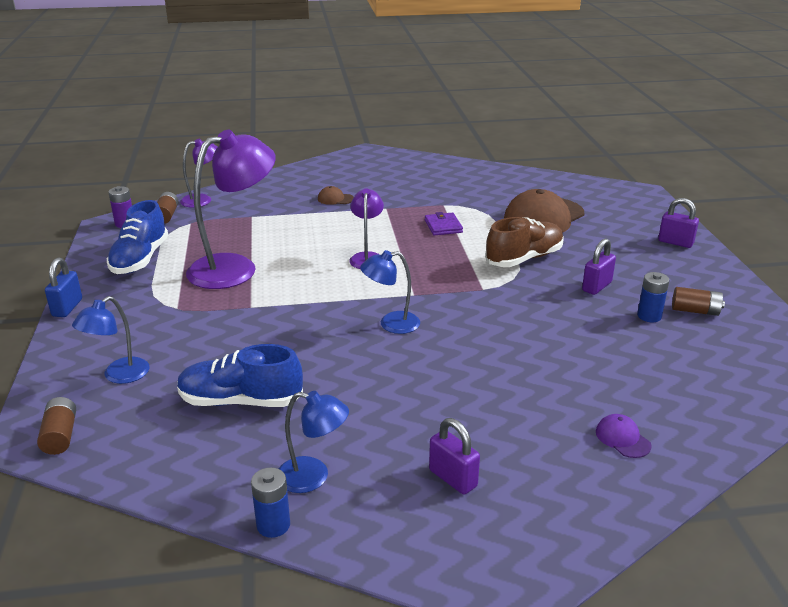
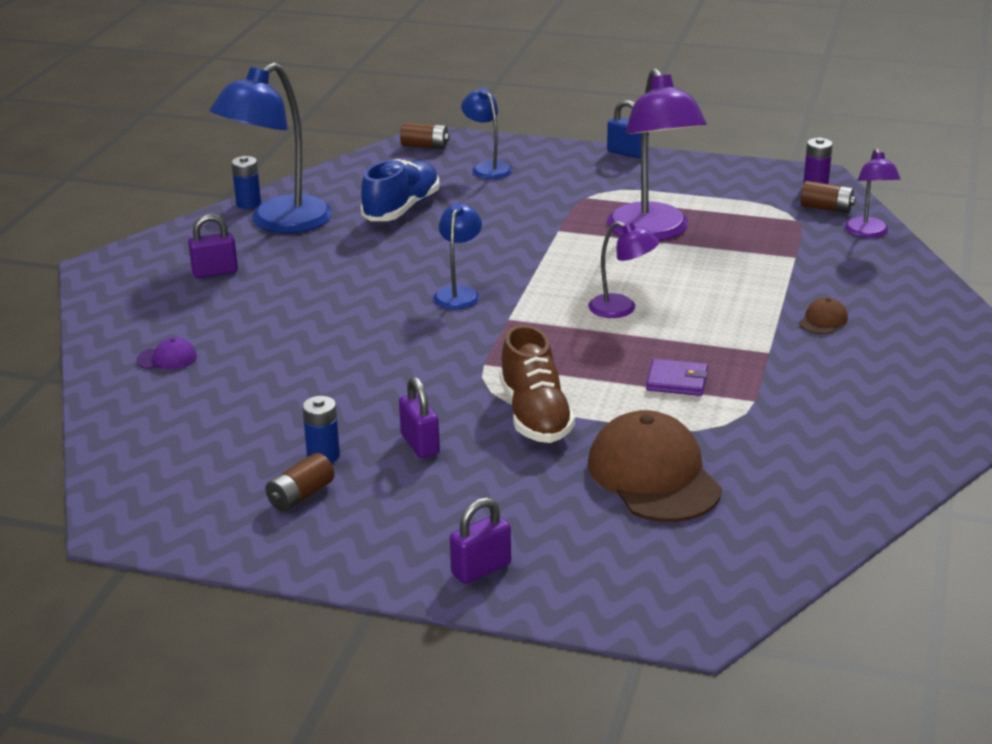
camera: 115 degrees right, 0 degrees up
blue shoe [107,200,168,274] -> none
blue lamp [279,391,349,493] -> blue lamp [210,63,332,233], size x1.90

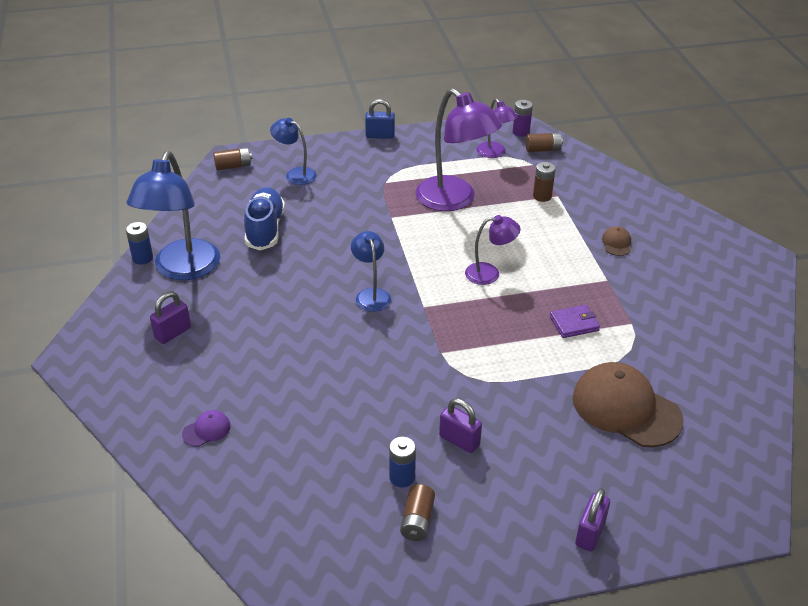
camera: 30 degrees left, 10 degrees up
brown shoe [499,325,575,443] -> none
purple lamp [844,148,901,238] -> purple lamp moved to [476,98,518,158]
none -> brown battery [533,162,556,202]

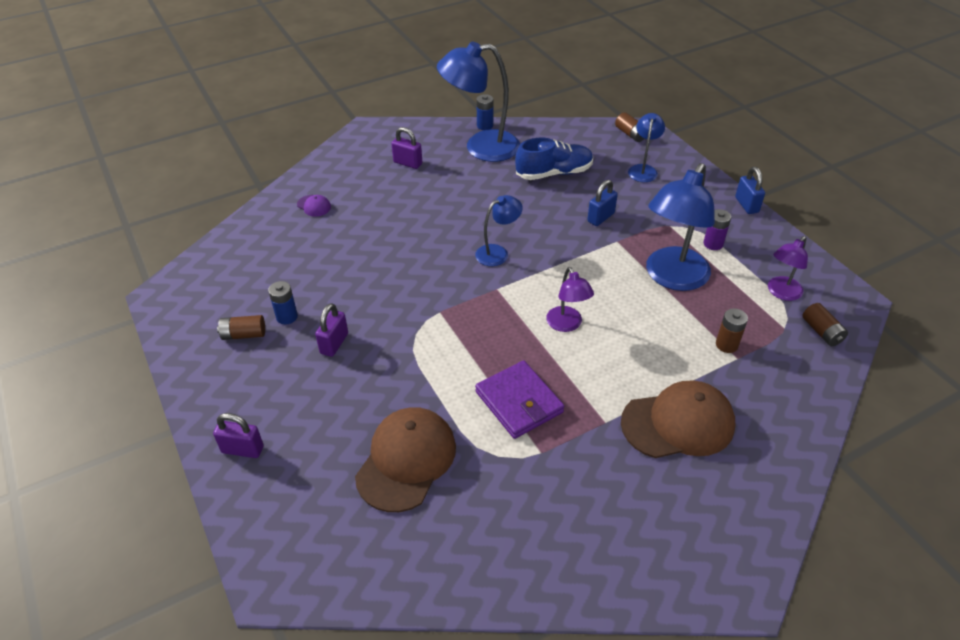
camera: 75 degrees right, 5 degrees up
purple lamp [416,88,502,211] -> blue lamp [646,163,715,291]
purple battery [513,100,533,137] -> purple battery moved to [704,209,731,250]
purple wallet [550,305,600,338] -> purple wallet [475,360,564,439], size x1.64
brown cap [602,226,631,256] -> brown cap [621,381,735,458], size x2.35
none -> blue padlock [587,180,618,226]

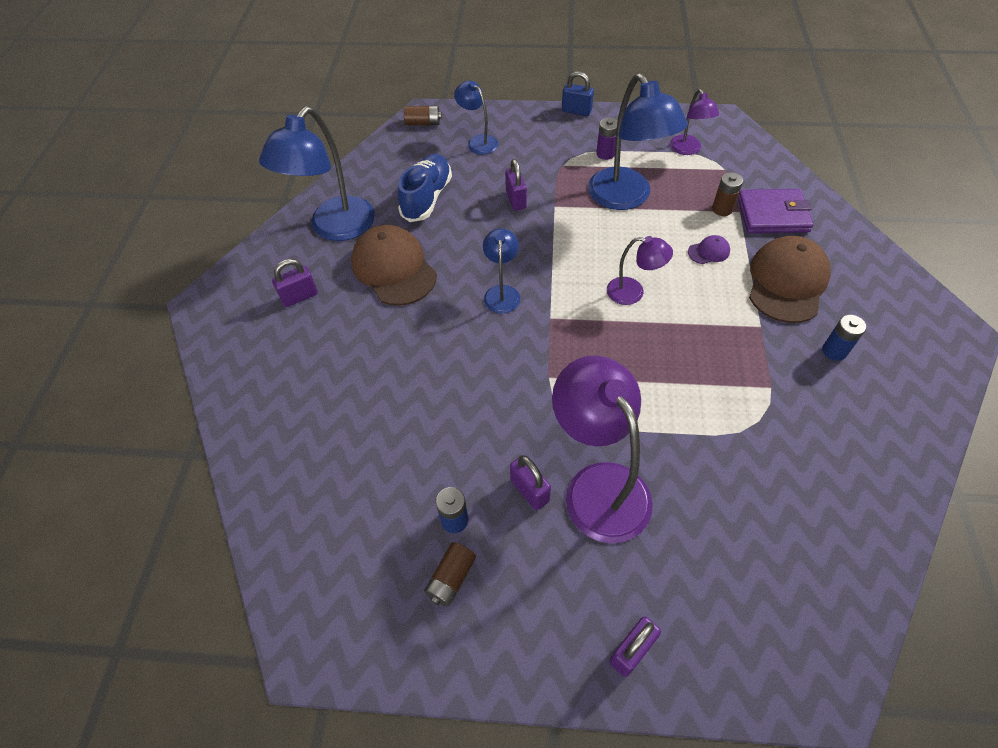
camera: 55 degrees left, 10 degrees up
purple cap [297,195,331,217] -> purple cap moved to [688,235,730,264]
brown cap [355,407,456,512] -> brown cap moved to [351,225,437,306]
purple wallet [475,360,564,439] -> purple wallet moved to [738,189,813,233]
blue battery [476,94,493,130] -> blue battery moved to [822,314,866,361]
blue padlock [587,180,618,226] -> purple padlock [505,159,527,211]
brown battery [802,303,848,346] -> none
none -> purple lamp [552,355,653,543]

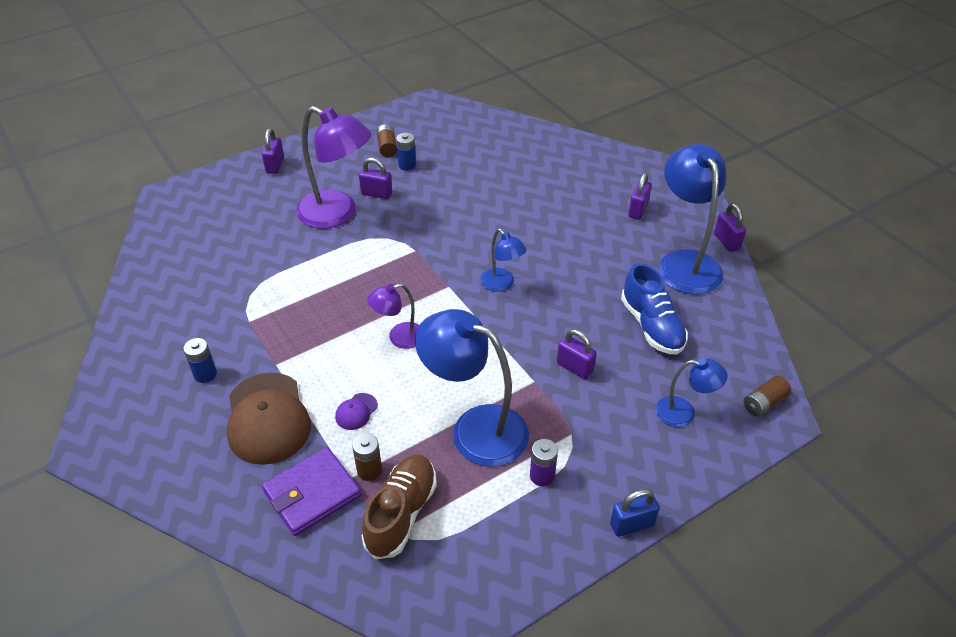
camera: 140 degrees right, 10 degrees down
brown cap [351,225,437,306] -> none
purple lamp [670,89,719,155] -> none
none -> brown shoe [362,454,437,559]
none -> purple padlock [714,203,746,252]

